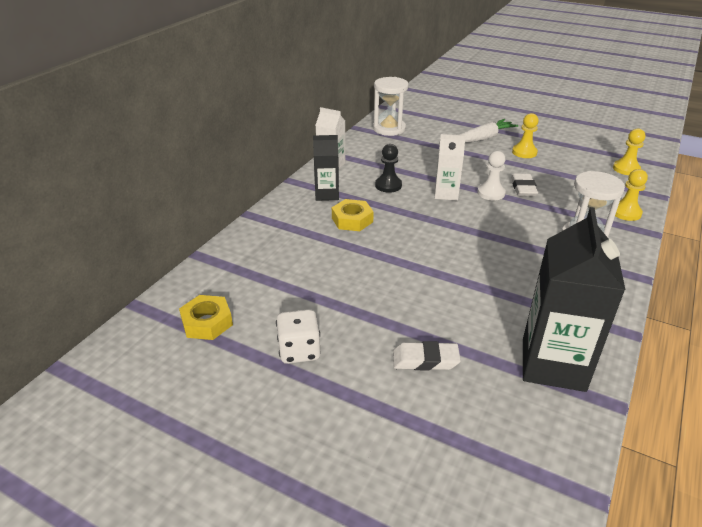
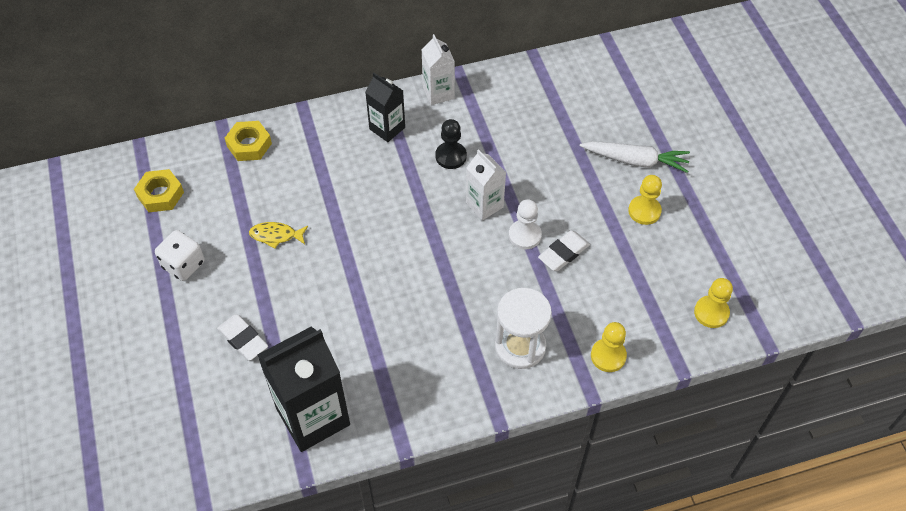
camera: 45 degrees right, 20 degrees up
yellow nut [332,199,374,231] -> yellow nut moved to [225,121,272,161]
white hourglass [373,77,409,136] -> none
none -> yellow fish [249,222,308,249]

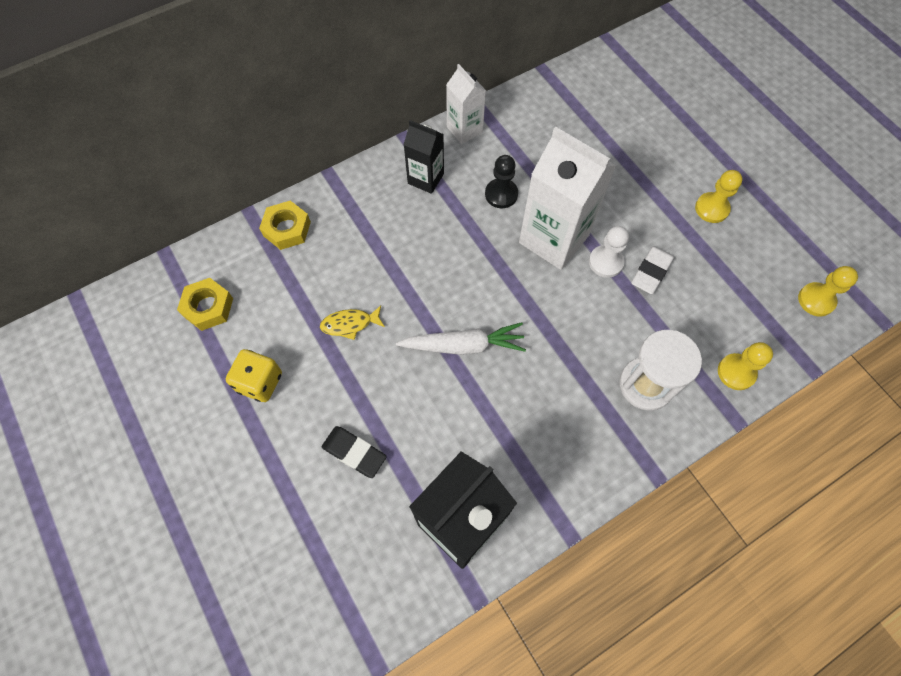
camera: 15 degrees left, 10 degrees up
white dice [155,230,204,281] -> yellow dice [226,349,282,402]
white eraser [217,314,268,361] -> black eraser [322,426,387,478]
white carton [466,149,506,220] -> white carton [519,127,616,270], size x1.80
white carrot [580,141,690,173] -> white carrot moved to [396,322,526,355]

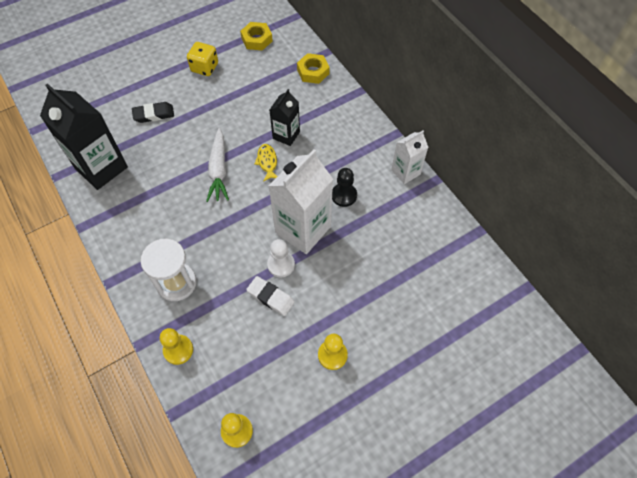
camera: 90 degrees right, 5 degrees down
yellow fish [320,306,385,340] -> yellow fish moved to [254,144,277,182]
black eraser [322,426,387,478] -> black eraser turned 45 degrees clockwise [132,102,174,123]
black carton [404,120,444,194] -> black carton moved to [270,89,300,146]

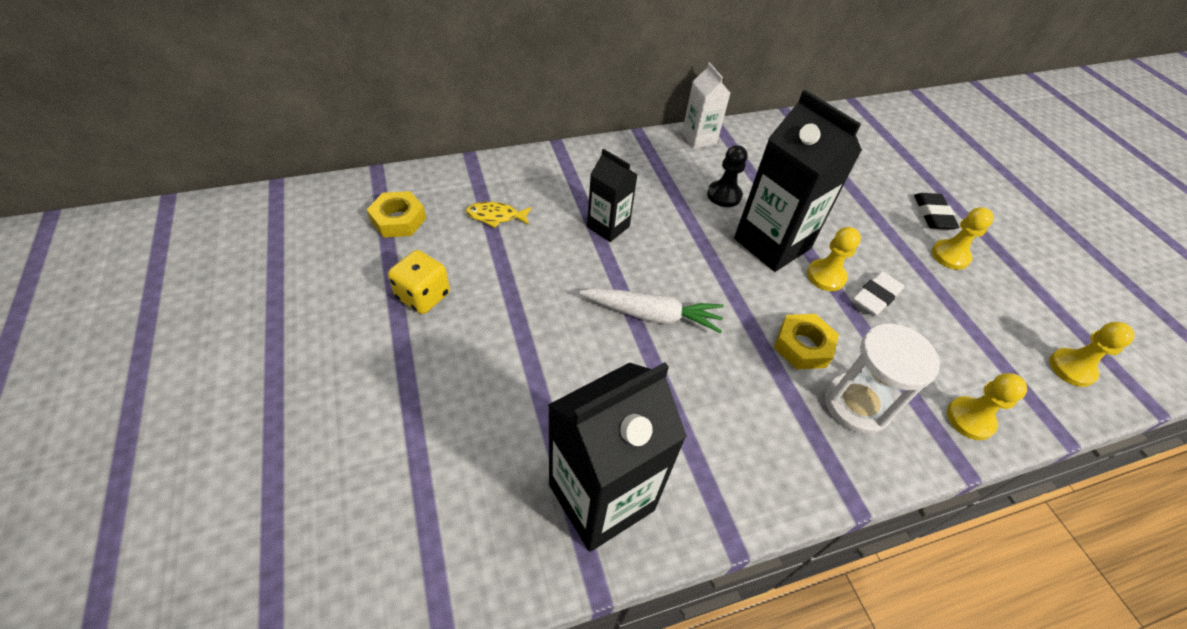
camera: 80 degrees left, 10 degrees down
black eraser [132,102,174,123] -> black eraser moved to [914,193,959,230]
yellow fish [254,144,277,182] -> yellow fish moved to [465,202,532,228]
white pawn [267,239,295,277] -> yellow pawn [807,227,861,291]
white carton [269,149,333,254] -> black carton [734,90,862,272]
yellow nut [297,53,330,84] -> yellow nut moved to [774,314,839,370]

